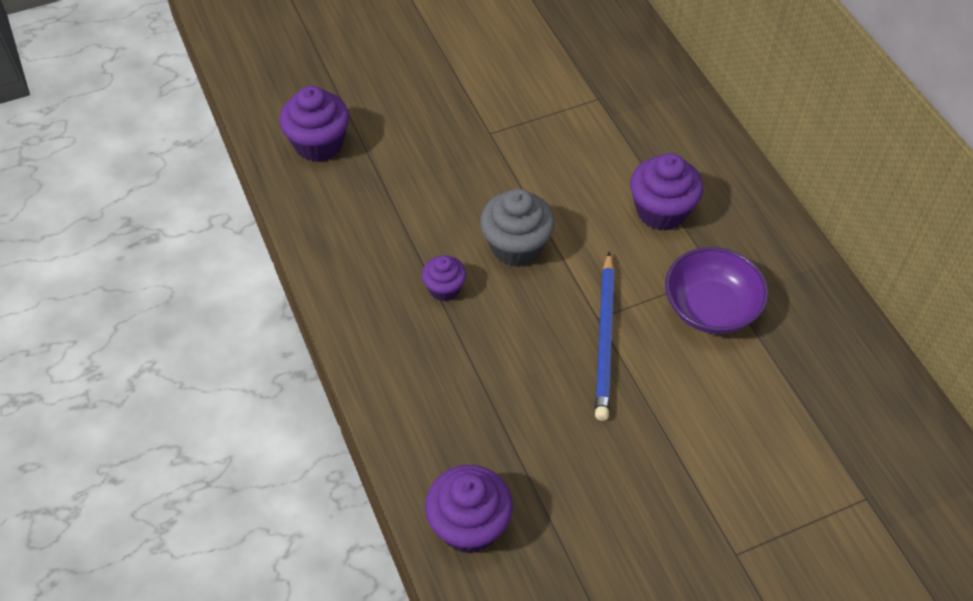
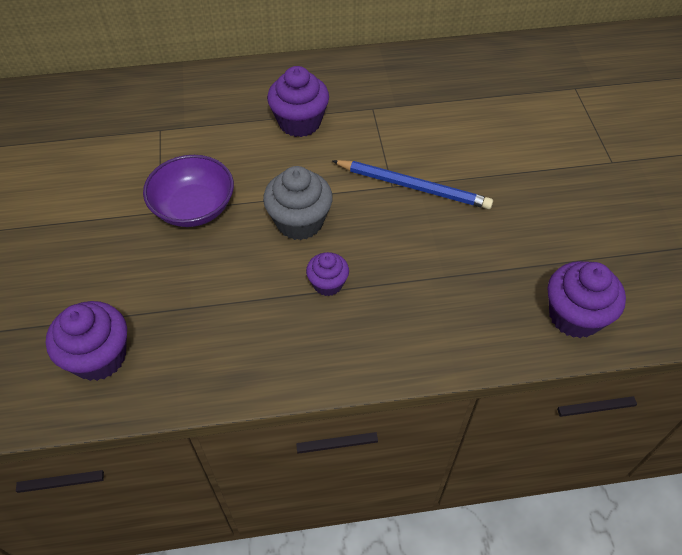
camera: 75 degrees left, 0 degrees up
purple bowl [665,247,768,334] -> purple bowl moved to [143,155,234,227]

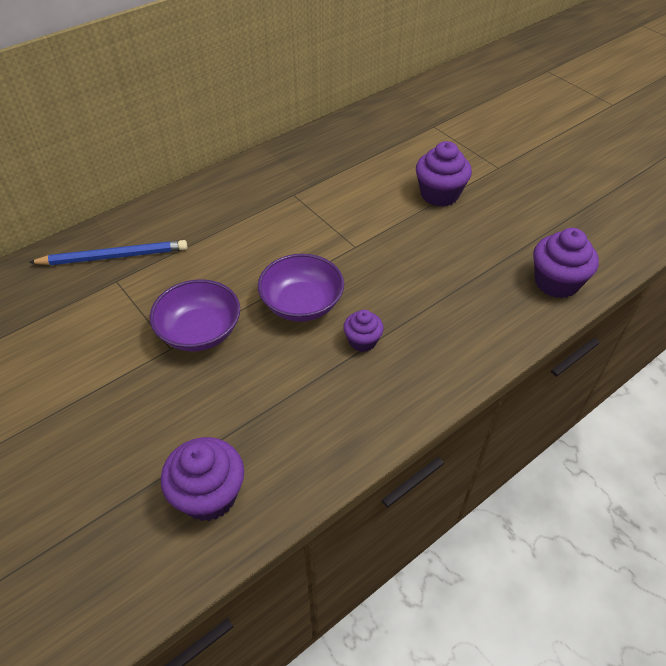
camera: 30 degrees left, 5 degrees down
grey cupcake [263,166,333,240] -> purple bowl [258,254,344,322]
purple cupcake [267,66,329,137] -> purple cupcake moved to [416,141,472,207]
blue pencil [333,160,493,209] -> blue pencil moved to [29,240,187,265]

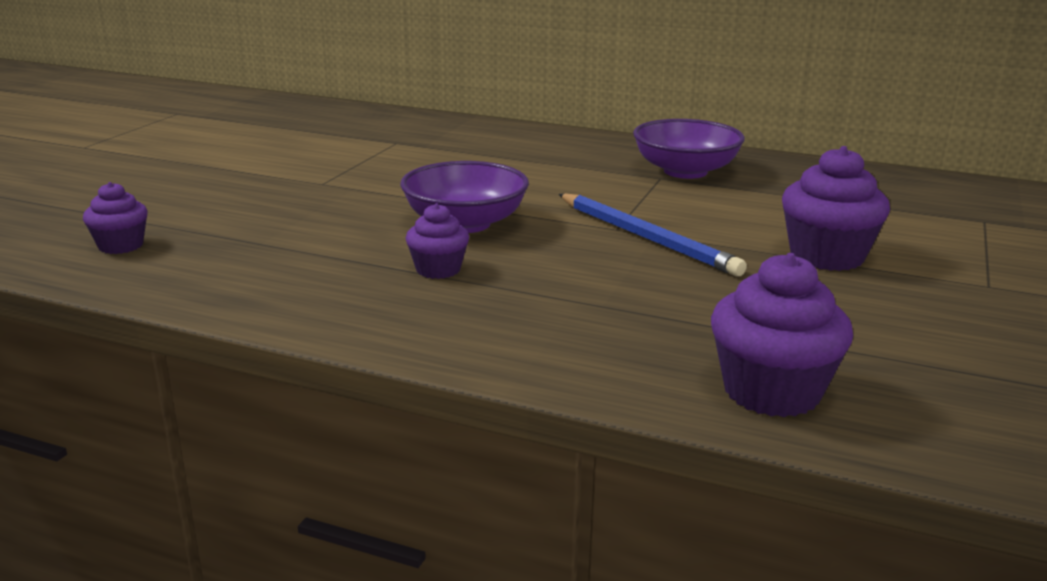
camera: 60 degrees right, 25 degrees down
blue pencil [29,240,187,265] -> blue pencil moved to [559,193,747,276]
purple bowl [150,279,240,352] -> purple bowl moved to [633,119,745,179]
purple cupcake [161,437,244,521] -> purple cupcake [83,182,148,254], size x0.59

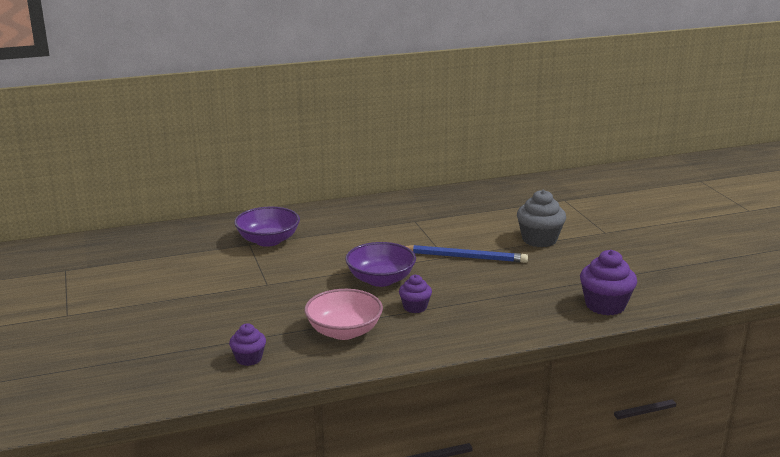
camera: 40 degrees left, 0 degrees up
purple bowl [633,119,745,179] -> purple bowl moved to [234,207,300,247]
purple cupcake [782,146,890,271] -> grey cupcake [517,190,566,247]
none -> pink bowl [304,289,383,340]

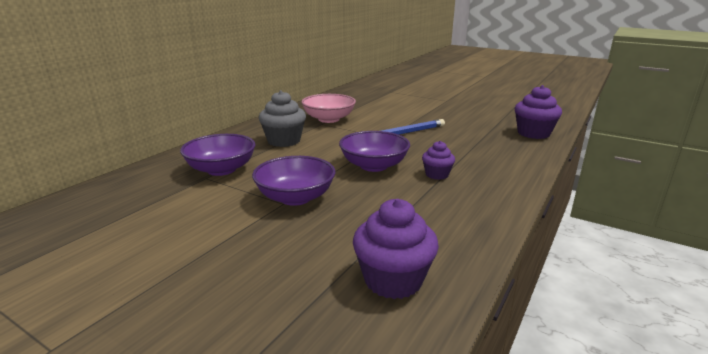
camera: 40 degrees left, 0 degrees up
purple cupcake [229,323,266,366] -> purple cupcake [353,199,439,299], size x1.69
pink bowl [304,289,383,340] -> pink bowl moved to [301,94,356,123]
grey cupcake [517,190,566,247] -> grey cupcake moved to [259,90,306,147]
none -> purple bowl [252,156,335,206]

